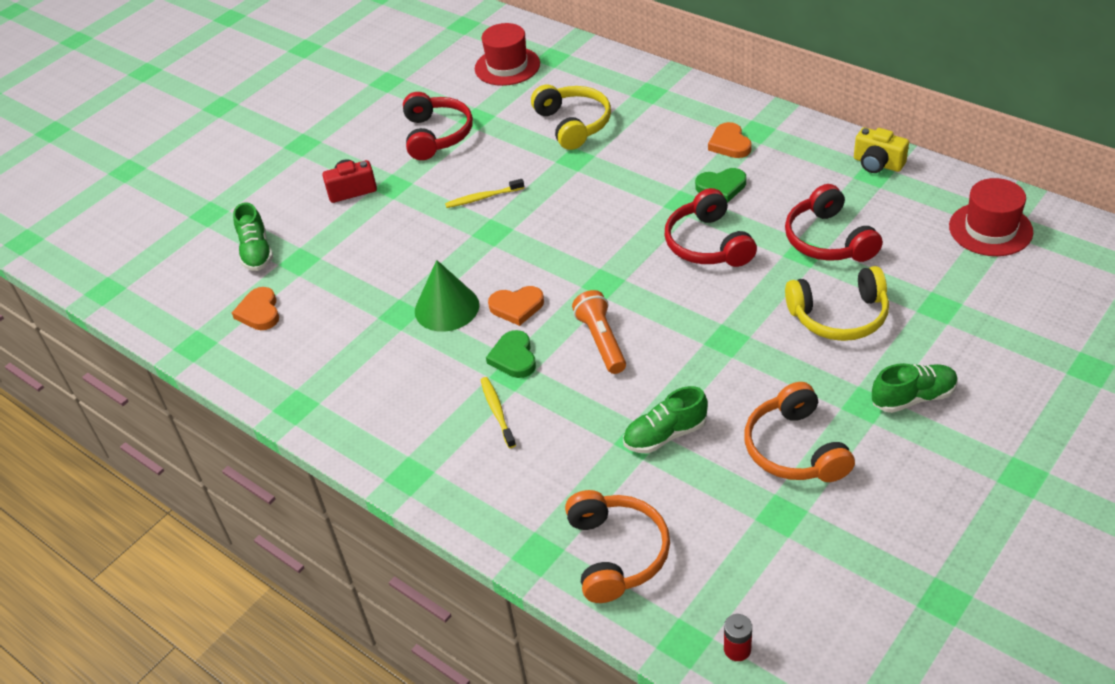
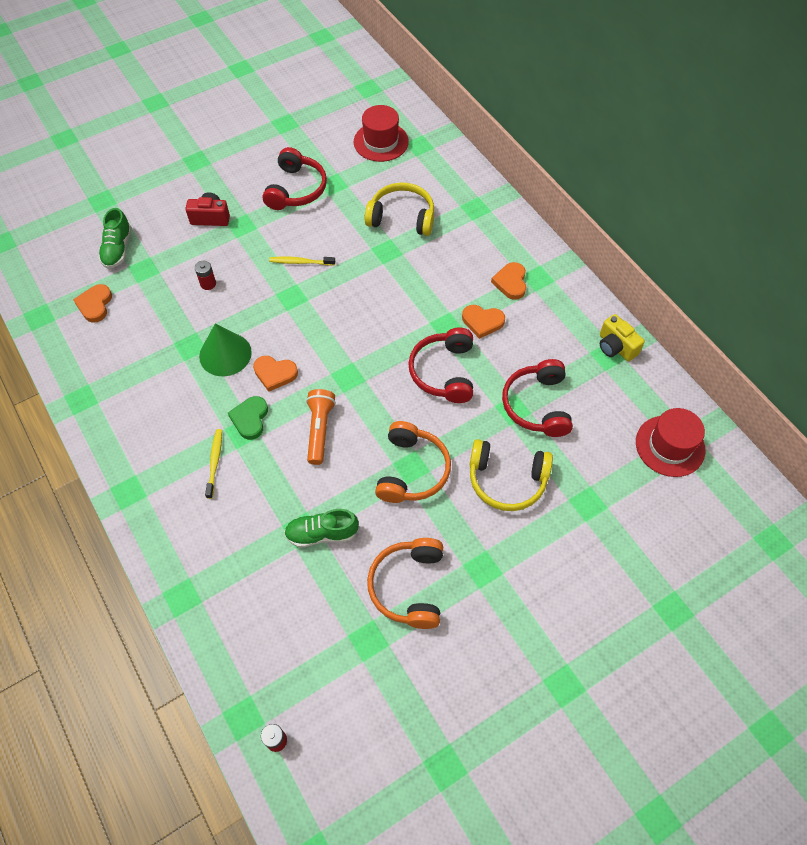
camera: 15 degrees right, 15 degrees up
yellow headphones [531,84,611,150] -> yellow headphones turned 75 degrees counterclockwise [365,183,434,236]
orange headphones [565,490,670,603] -> orange headphones moved to [375,421,451,503]
green heart [695,168,746,203] -> orange heart [462,305,505,339]
green shoe [872,363,958,413] -> none
none -> red battery [195,261,216,290]

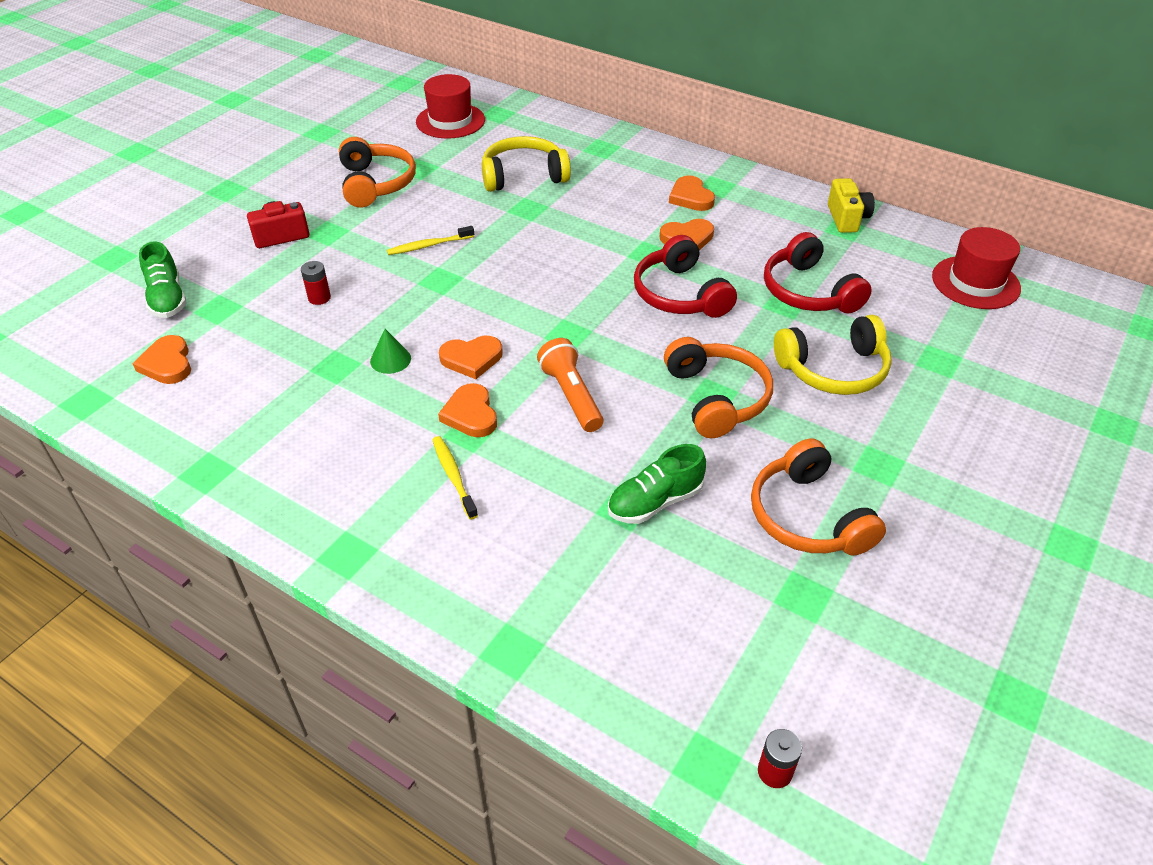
camera: 25 degrees left, 15 degrees down
green cone [199,324,252,376] -> green cone [370,329,411,374], size x0.54
green heart [228,396,268,440] -> orange heart [438,383,497,437]
red headphones [262,147,327,210] -> orange headphones [339,137,416,207]
yellow camera [600,314,645,361] -> yellow camera turned 120 degrees counterclockwise [828,178,875,233]

